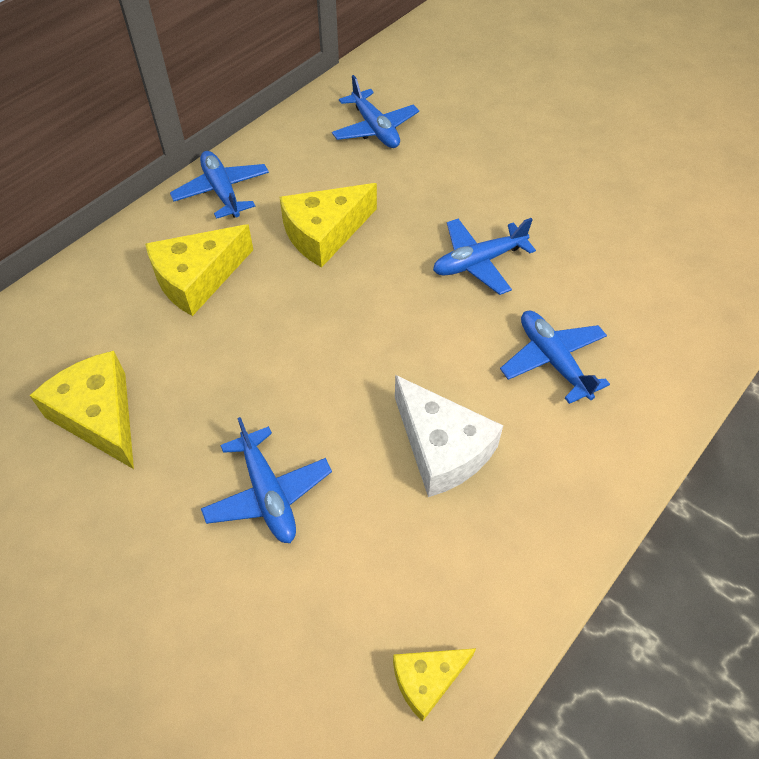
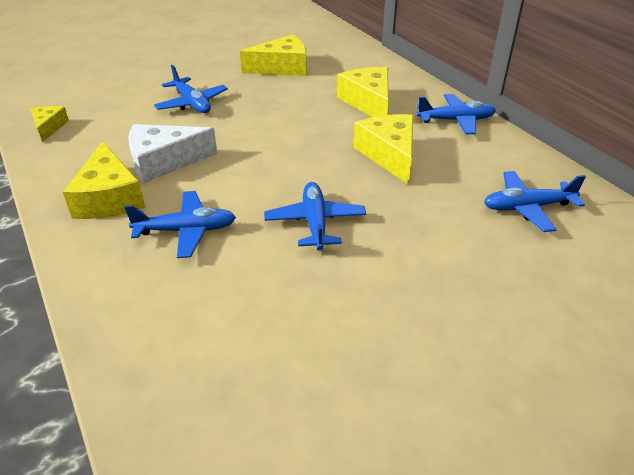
camera: 110 degrees right, 15 degrees down
blue plane [201,417,332,543] -> blue plane turned 120 degrees counterclockwise [154,65,228,113]
none -> yellow cheese [63,141,145,219]

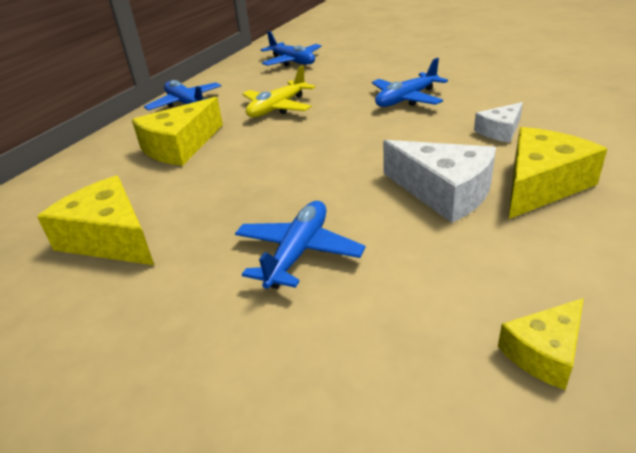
camera: 120 degrees left, 5 degrees down
blue plane [124,191,236,258] -> white cheese [474,102,523,143]
yellow cheese [353,114,414,184] -> yellow plane [242,65,315,117]

